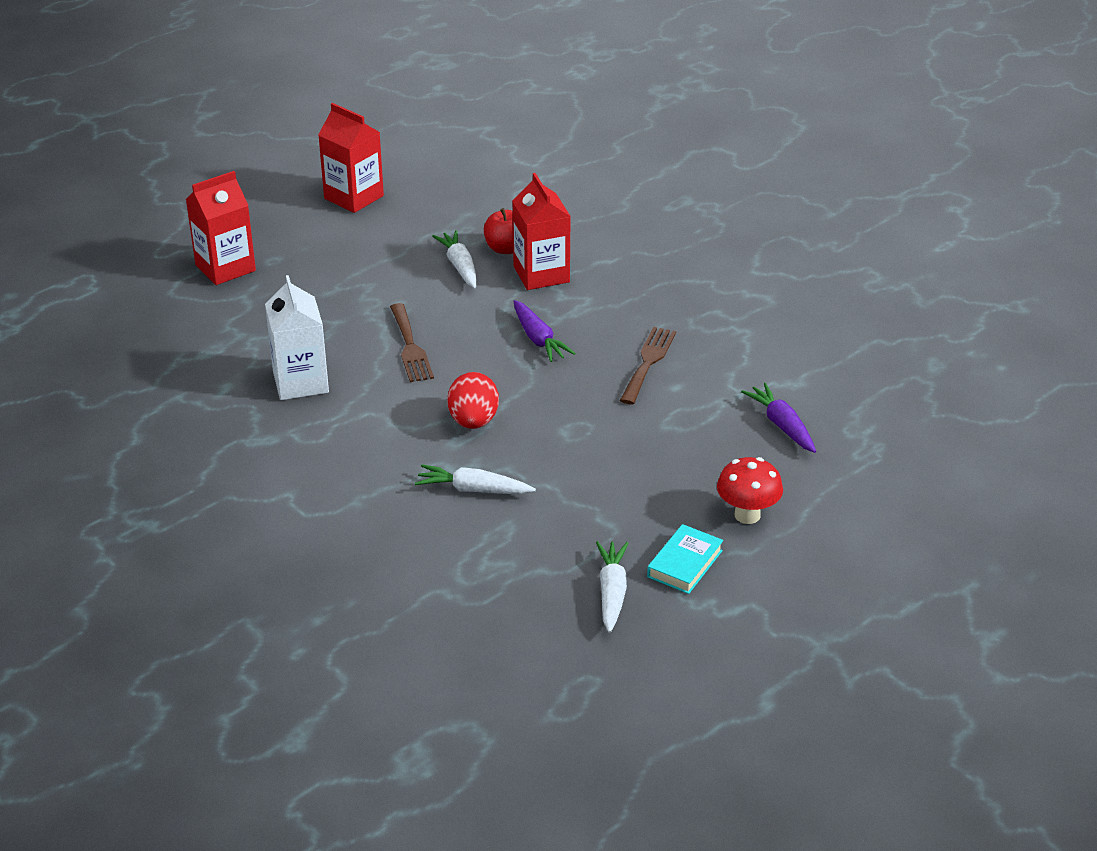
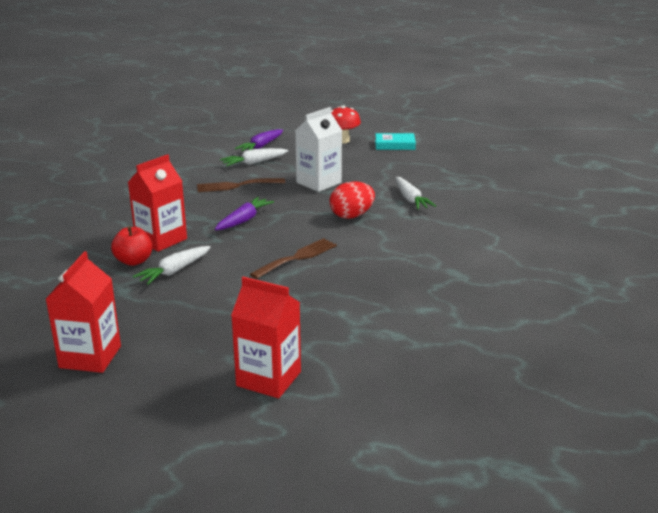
camera: 120 degrees left, 10 degrees down
white carton [265,275,329,400] -> white carton moved to [295,107,342,192]
white carrot [596,541,628,633] -> white carrot moved to [220,148,288,166]

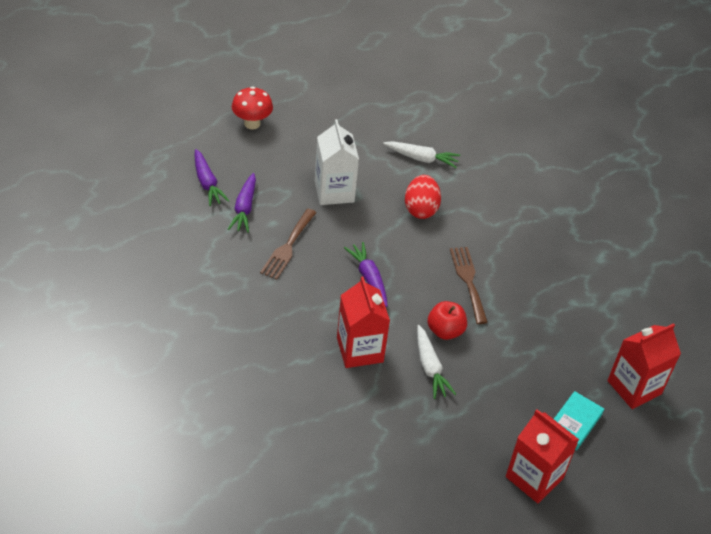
camera: 60 degrees left, 20 degrees up
red apple [111,226,152,266] -> red apple moved to [428,301,467,340]
white carrot [220,148,288,166] -> purple carrot [228,173,256,233]
turquoise book [375,133,416,150] -> turquoise book moved to [554,391,604,450]

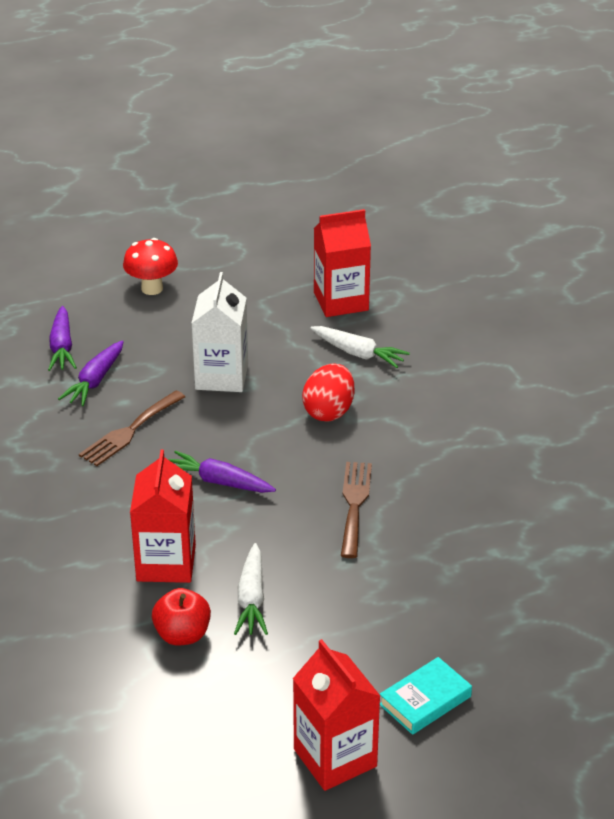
camera: 20 degrees right, 10 degrees down
purple carrot [344,242,388,307] -> purple carrot turned 60 degrees counterclockwise [169,451,276,493]
red apple [428,301,467,340] -> red apple moved to [152,588,211,645]
red carton [607,323,681,409] -> red carton moved to [314,209,371,317]

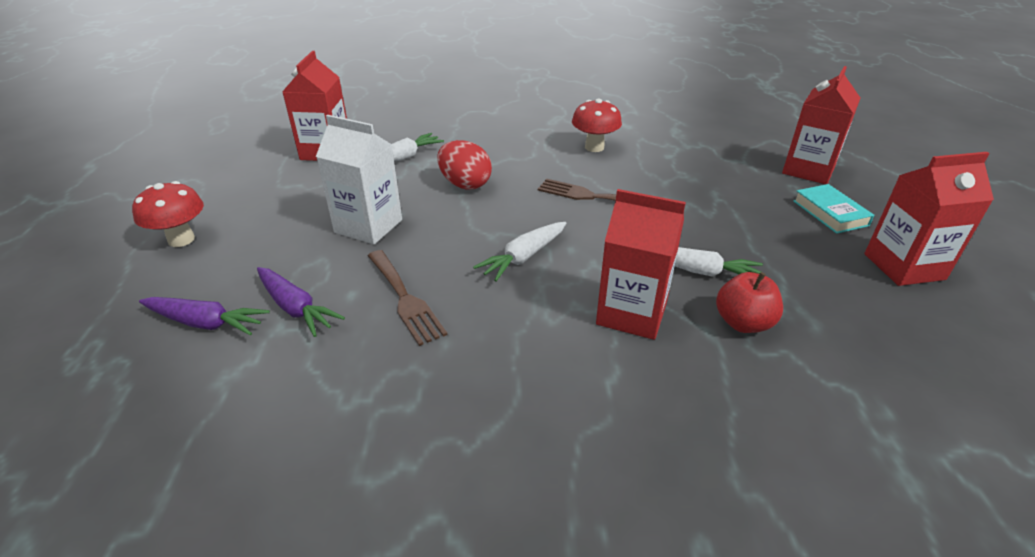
camera: 70 degrees left, 0 degrees up
purple carrot [169,451,276,493] -> white carrot [473,222,566,282]
none -> red mushroom [572,98,622,152]
none -> red carton [782,66,860,184]

